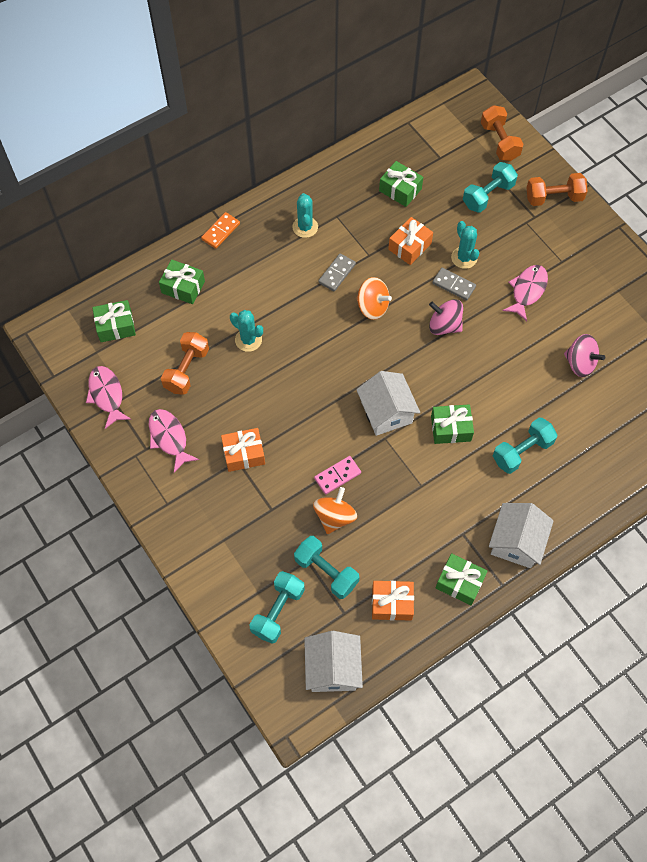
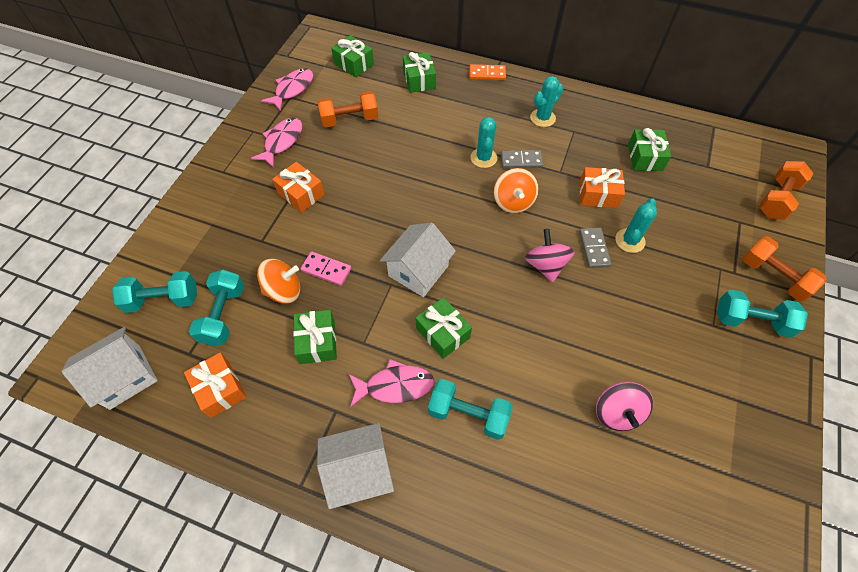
camera: 55 degrees right, 5 degrees down
turquoise cactus [230,310,263,352] -> turquoise cactus moved to [470,117,497,168]
green gift [436,553,488,606] -> green gift moved to [293,310,337,364]
turquoise dumbbell [463,162,518,213] -> turquoise dumbbell moved to [717,289,808,338]
pink fish [503,265,548,321] -> pink fish moved to [349,359,434,407]

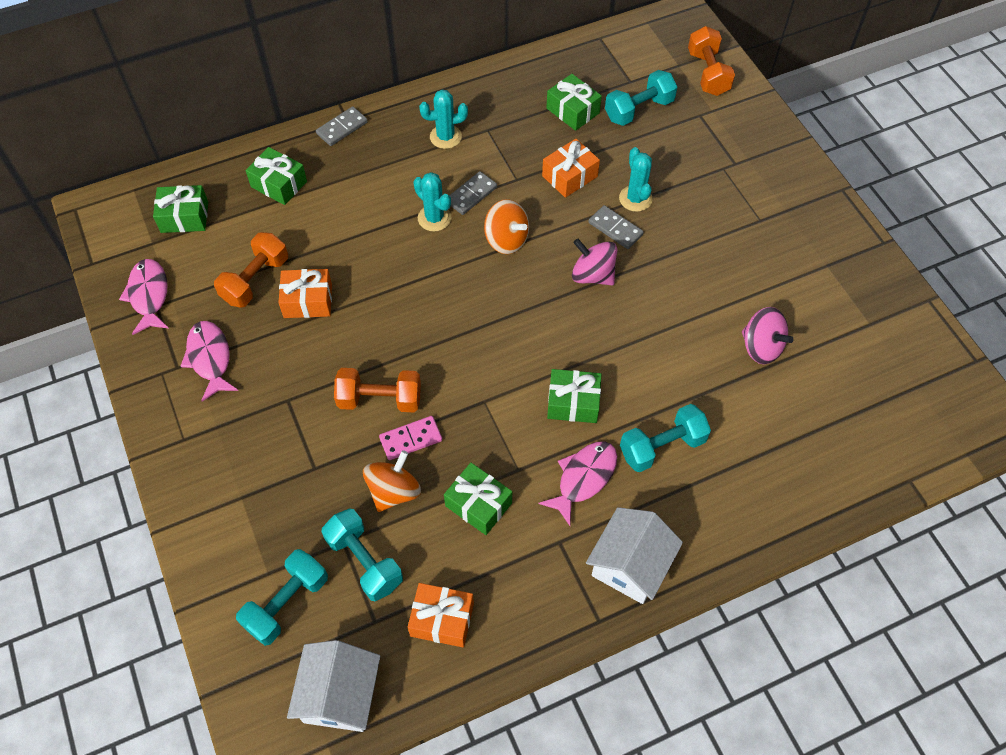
camera: 45 degrees left, 0 degrees up
orange gift [272,162,325,213] -> orange gift moved to [278,269,332,318]
white house [380,223,456,297] -> none
orange domino [469,64,506,80] -> grey domino [316,106,368,146]
turquoise cactus [530,76,563,127] -> turquoise cactus turned 75 degrees clockwise [419,89,468,149]
turquoise dumbbell [717,289,808,338] -> turquoise dumbbell moved to [605,70,677,126]
orange dumbbell [743,236,826,302] -> orange dumbbell moved to [334,368,421,412]

